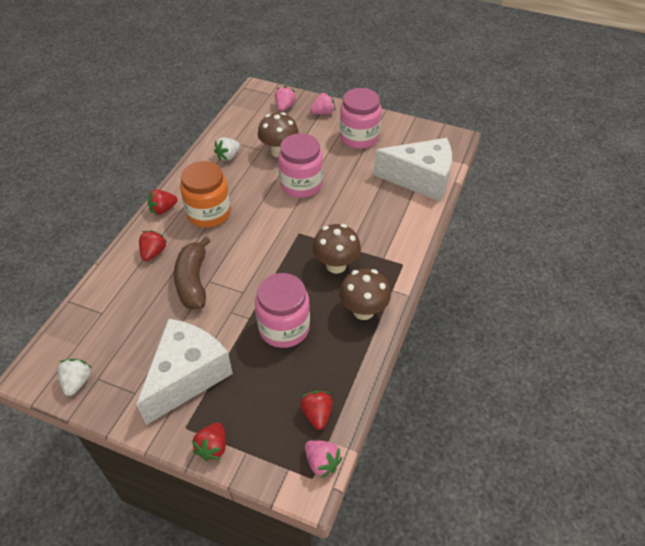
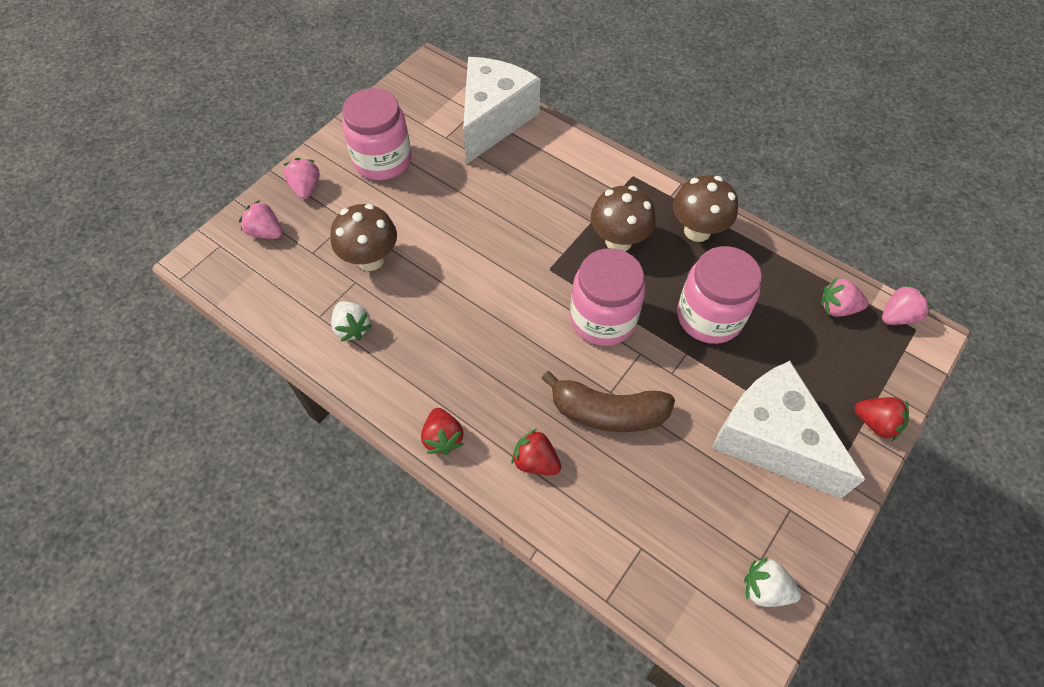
camera: 75 degrees left, 10 degrees up
orange jar [180,161,231,228] -> none
pink jar [278,133,323,198] -> pink jar moved to [570,248,645,346]
red strawberry [300,391,333,430] -> pink strawberry [821,277,869,317]

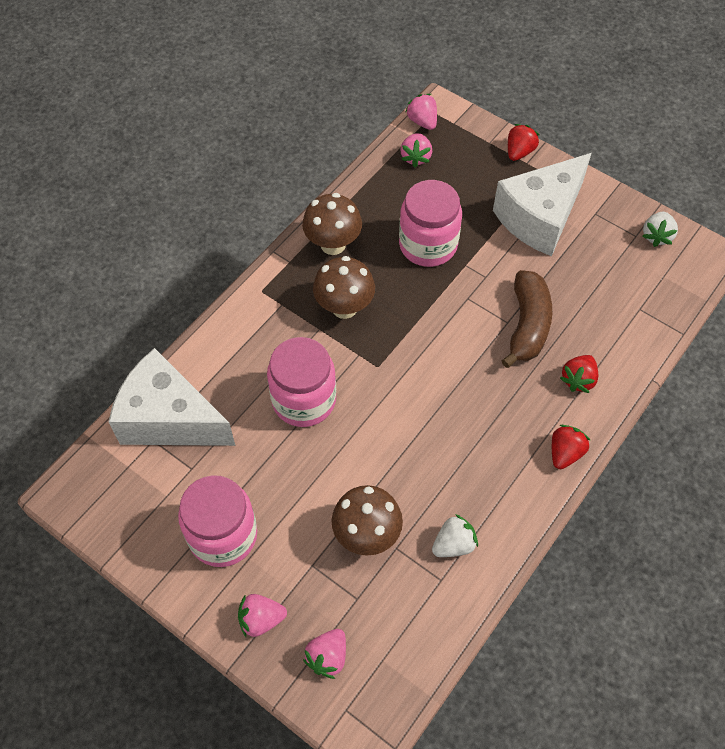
camera: 90 degrees left, 0 degrees up
red strawberry [421,408,463,455] -> red strawberry turned 45 degrees counterclockwise [552,425,590,469]
pink jar [570,248,645,346] -> pink jar moved to [267,337,336,427]

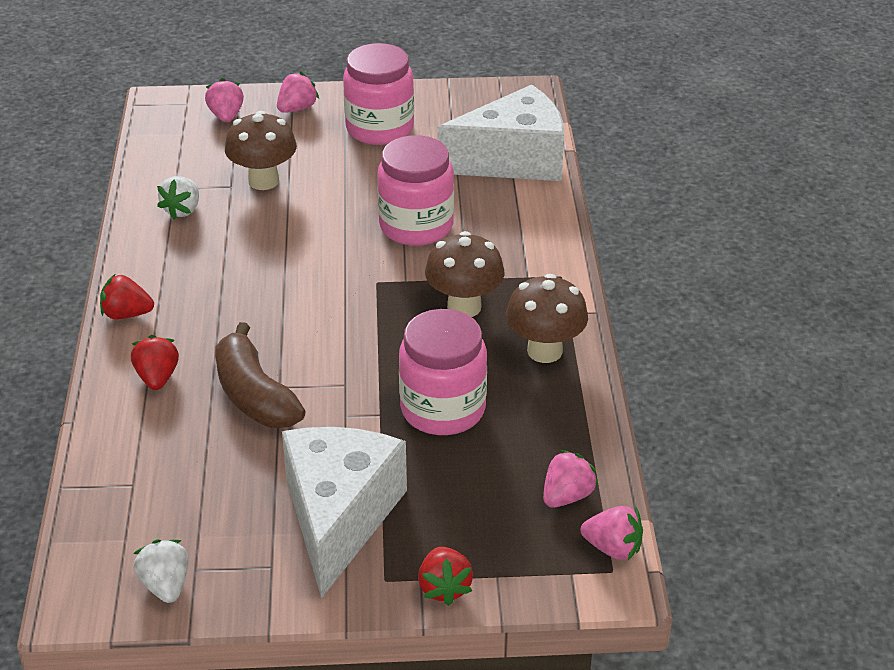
camera: 140 degrees right, 20 degrees down
pink strawberry [400,133,432,168] -> pink strawberry turned 75 degrees clockwise [543,450,599,508]
red strawberry [552,425,590,469] -> red strawberry turned 105 degrees clockwise [100,274,154,319]

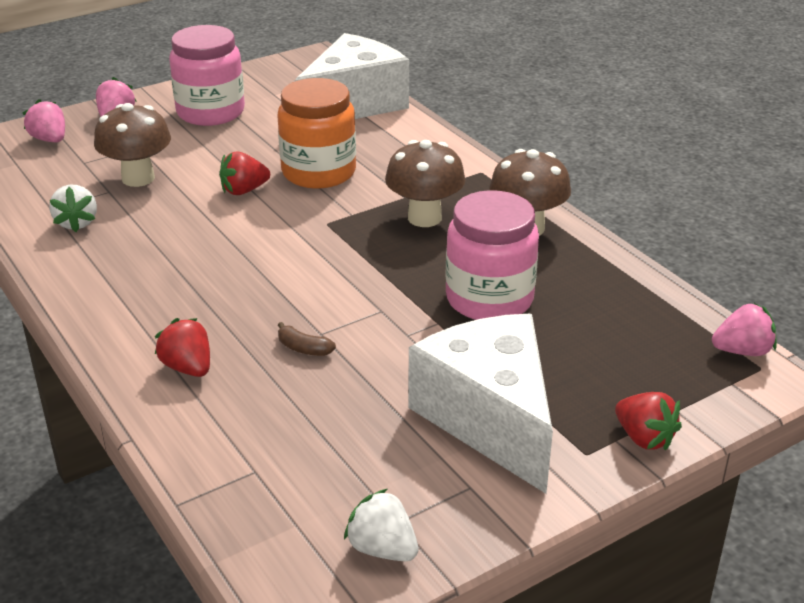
camera: 30 degrees left, 5 degrees down
red strawberry [100,274,154,319] -> red strawberry moved to [219,152,270,195]
brown banana [215,322,306,428] -> brown banana [278,322,336,356], size x0.41
pink jar [377,135,454,246] -> orange jar [278,78,356,189]
pink strawberry [543,450,599,508] -> none

